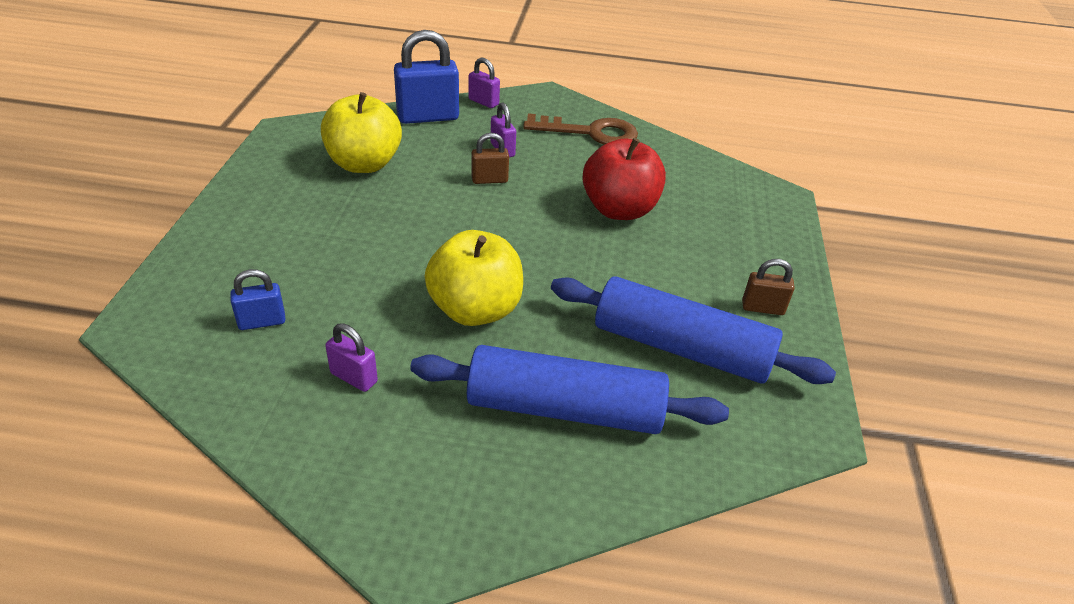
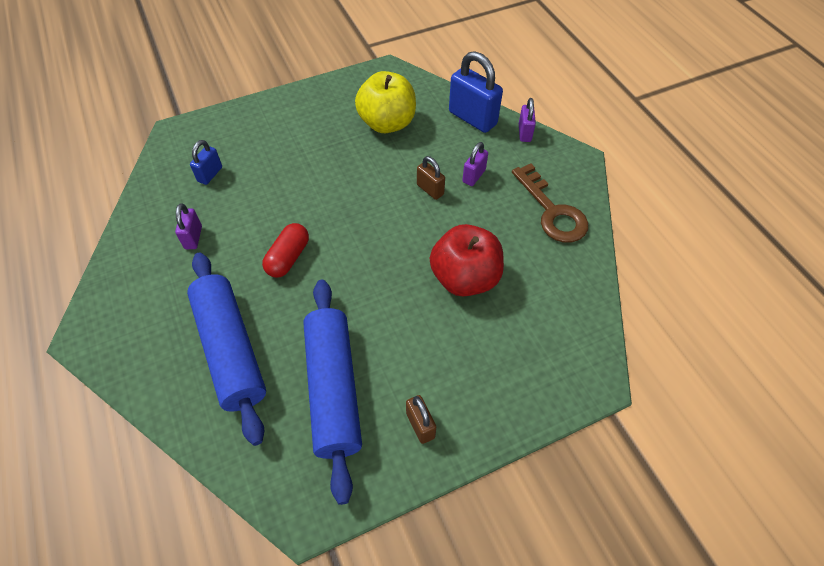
camera: 60 degrees right, 15 degrees up
blue padlock [230,269,285,330] -> blue padlock turned 75 degrees clockwise [190,140,222,185]
yellow apple [425,230,523,326] -> red capsule [262,223,309,278]

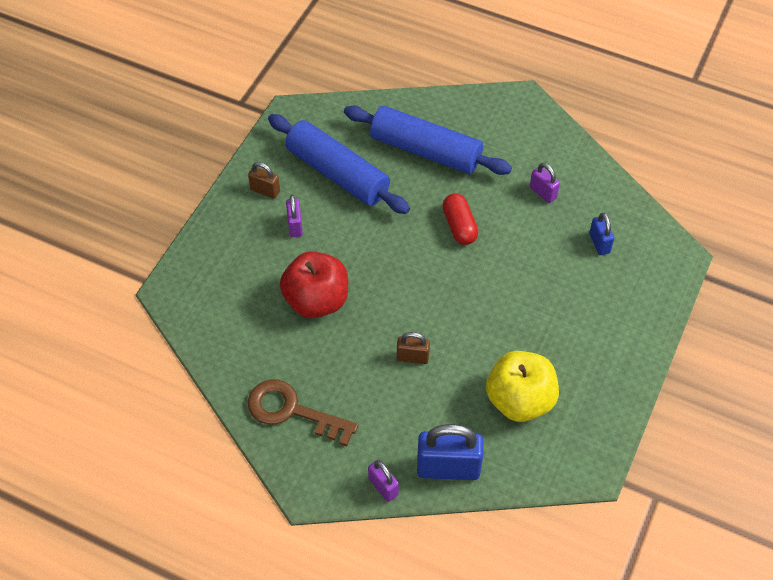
camera: 140 degrees right, 0 degrees up
purple padlock [462,142,488,186] -> purple padlock moved to [286,195,303,237]

